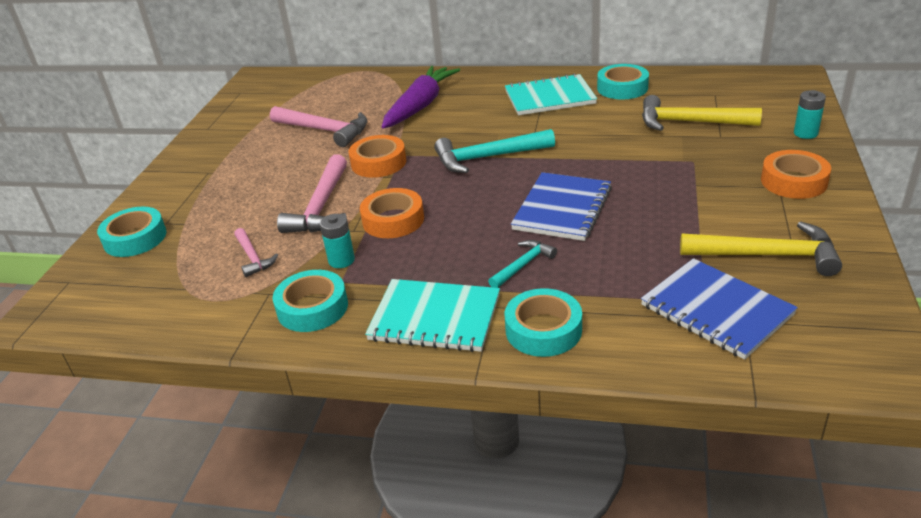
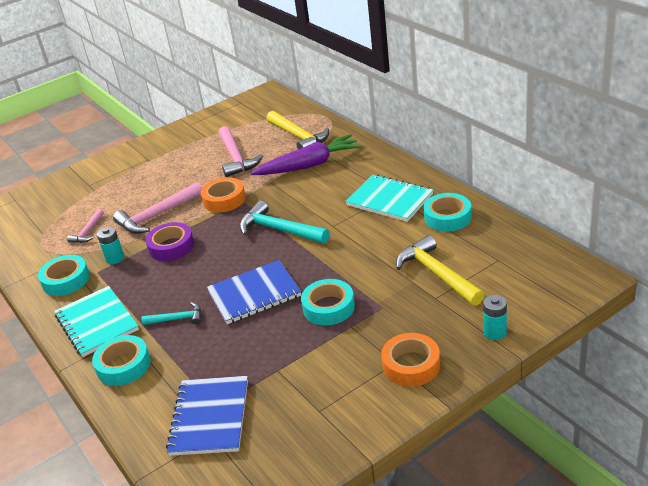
camera: 45 degrees right, 0 degrees up
turquoise tape [97,207,166,257] -> turquoise tape moved to [301,279,355,325]
orange tape [360,188,424,238] -> purple tape [145,222,194,261]
yellow hammer [680,221,842,276] -> yellow hammer moved to [267,111,329,149]

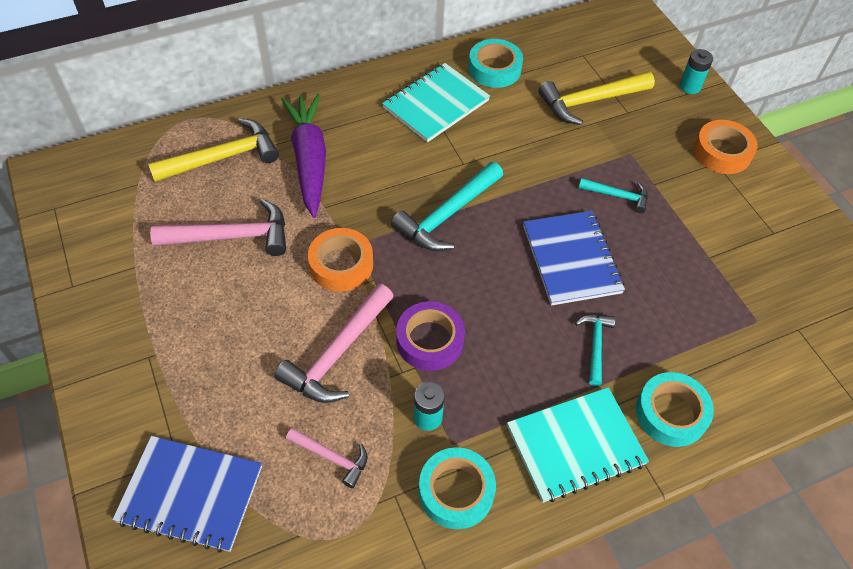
camera: 85 degrees left, 20 degrees up
pink hammer [113,182,202,234] -> pink hammer turned 60 degrees clockwise [274,284,394,403]
blue notebook [166,376,248,456] -> blue notebook moved to [112,436,262,552]
turquoise tape [301,279,355,325] -> turquoise hammer [579,178,648,213]

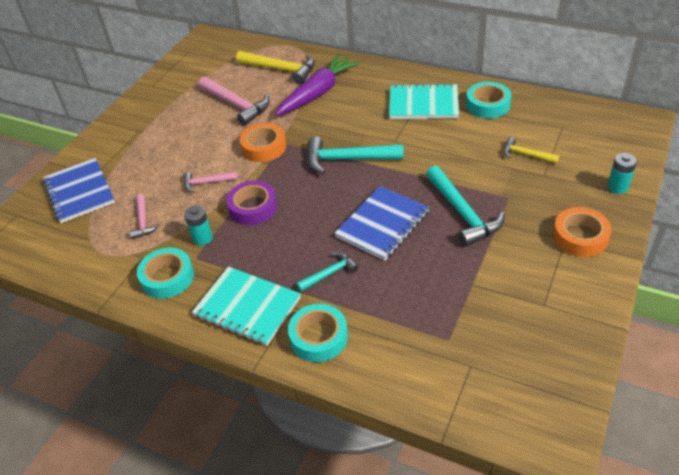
camera: 55 degrees right, 10 degrees down
pink hammer [274,284,394,403] -> pink hammer [184,171,238,193], size x0.56
yellow hammer [538,72,655,125] -> yellow hammer [503,137,559,164], size x0.56
turquoise hammer [579,178,648,213] -> turquoise hammer [426,166,505,247], size x1.80

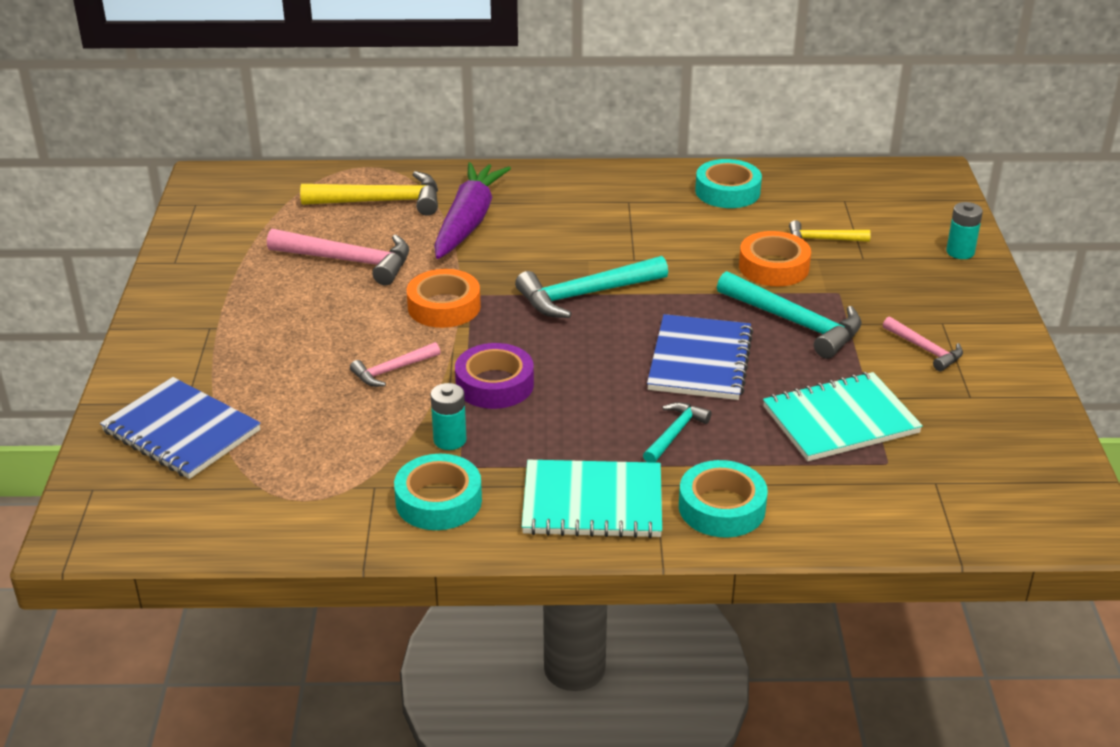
camera: 30 degrees left, 10 degrees down
pink hammer [130,194,159,239] -> pink hammer moved to [883,316,963,371]
turquoise notebook [389,83,459,119] -> turquoise notebook moved to [763,372,923,461]
orange tape [553,207,612,257] -> orange tape moved to [739,231,811,287]

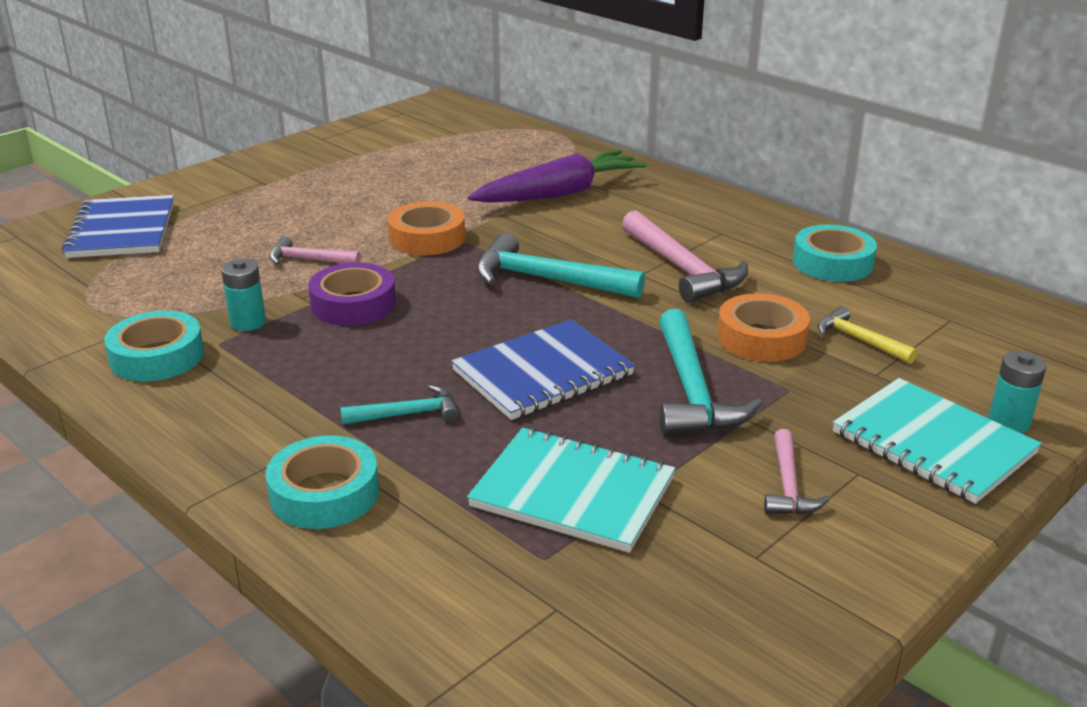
camera: 45 degrees right, 5 degrees down
pink hammer [267,229,409,285] -> pink hammer moved to [622,210,748,303]
yellow hammer [300,171,438,216] -> none
turquoise notebook [522,460,662,538] -> turquoise notebook moved to [833,378,1042,504]

